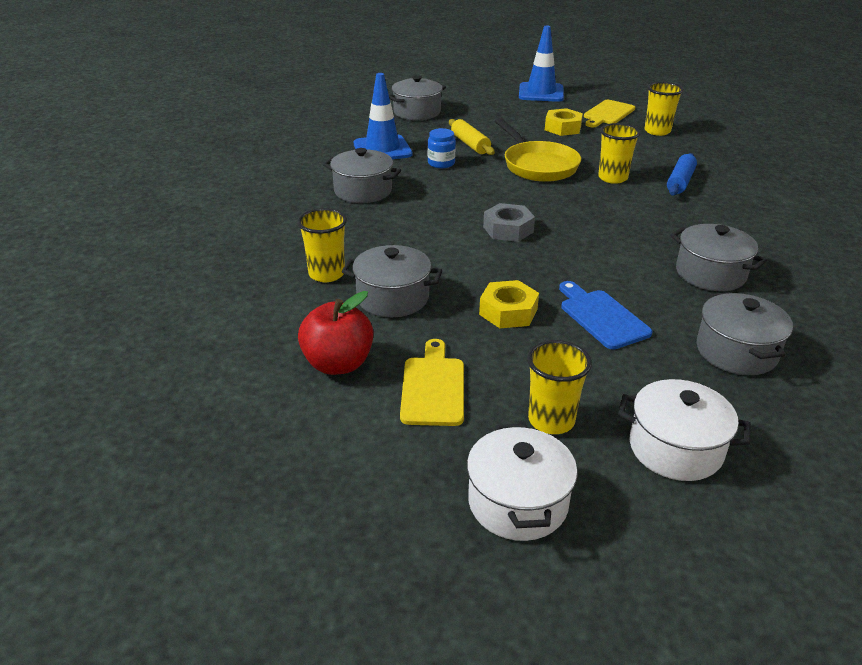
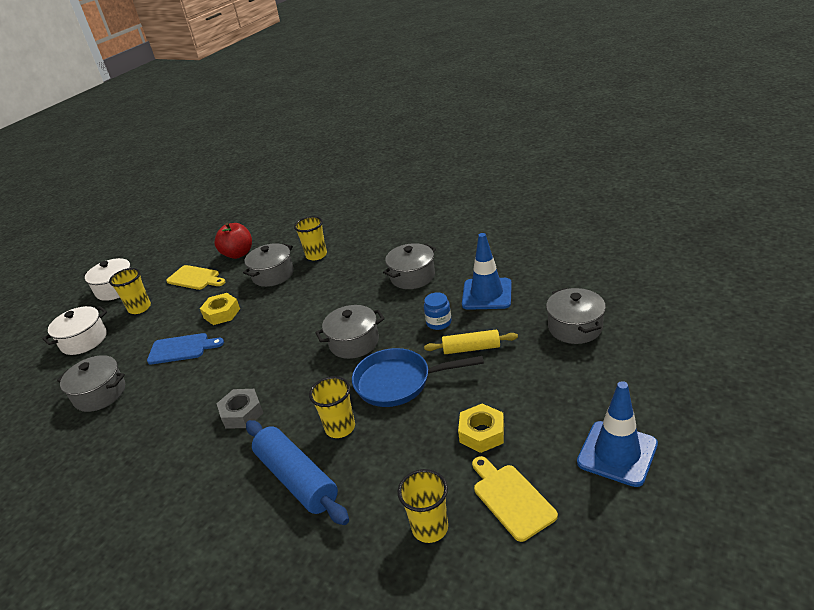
camera: 120 degrees right, 0 degrees up
grey nut [483,203,535,242] -> grey nut moved to [216,389,263,429]
yellow pan [495,118,581,182] -> blue pan [352,348,484,407]
blue rolling pin [667,153,697,196] -> blue rolling pin [246,420,349,525], size x1.61
grey pot [670,224,767,291] -> grey pot moved to [315,305,385,359]

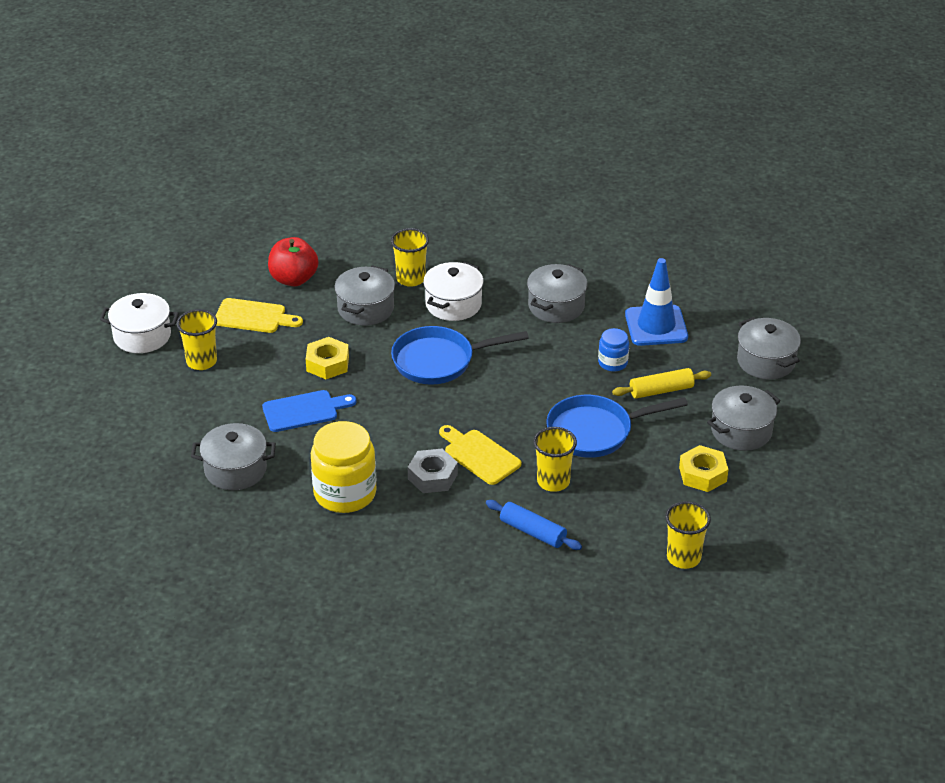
camera: 20 degrees left, 5 degrees up
white pot [42,306,107,355] -> white pot moved to [423,262,484,321]
blue rolling pin [246,420,349,525] -> blue rolling pin [486,500,582,550], size x0.62
grey pot [315,305,385,359] -> grey pot moved to [707,386,781,451]
yellow cutting board [472,456,558,542] -> yellow cutting board moved to [439,425,521,485]
blue traffic cone [577,381,658,487] -> none
none -> yellow jar [311,421,376,513]
none -> blue pan [391,326,529,385]

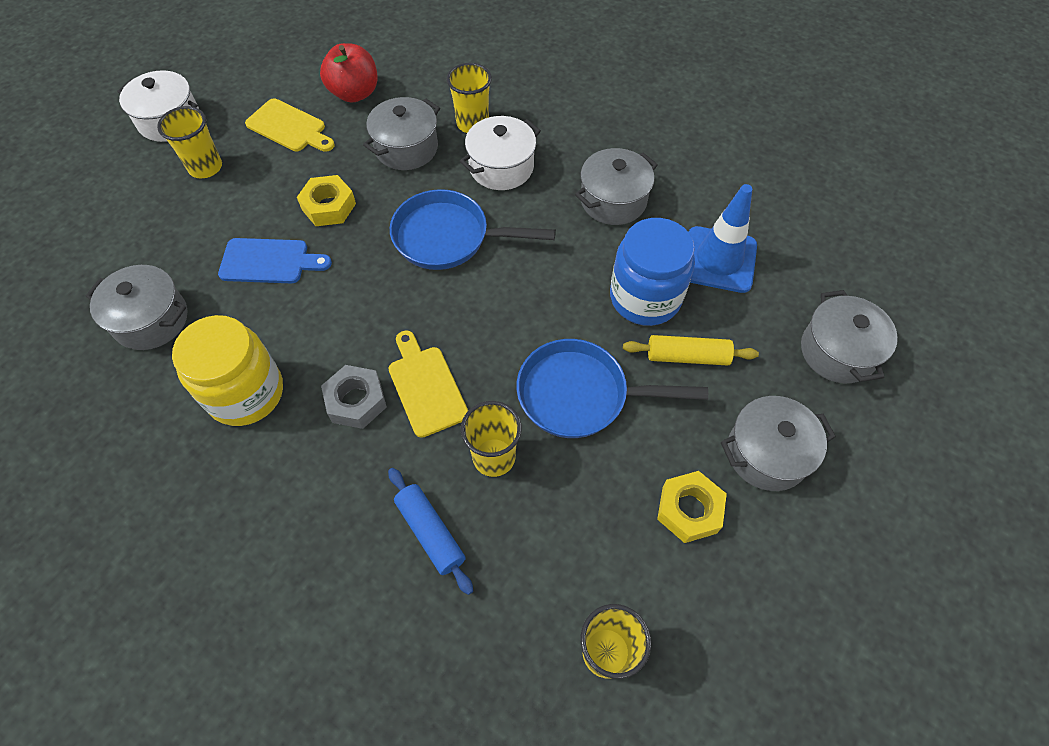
camera: 20 degrees right, 20 degrees up
blue jar [598,328,629,372] -> blue jar [610,218,695,326], size x1.96

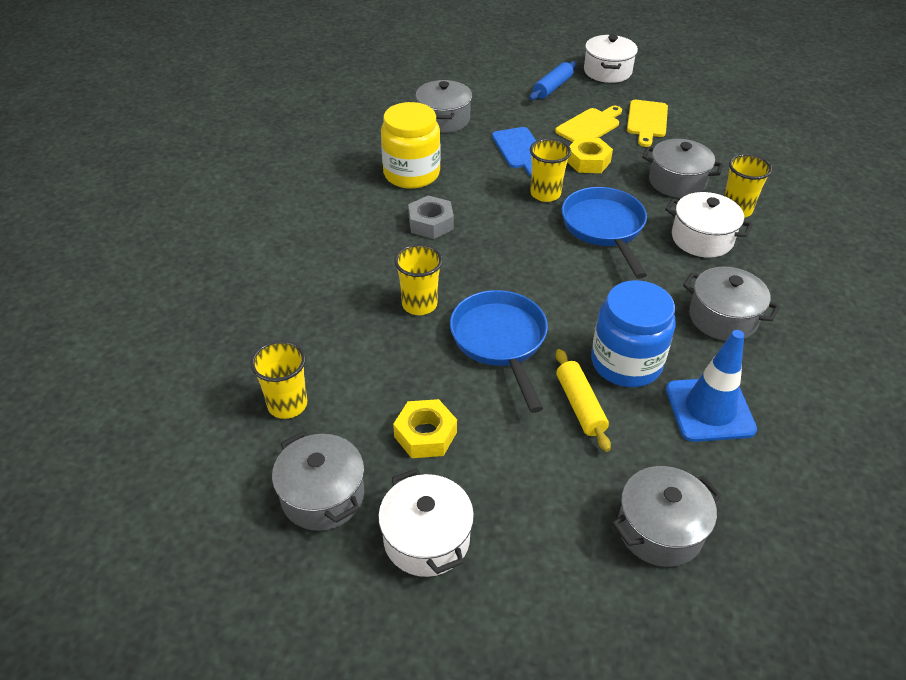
camera: 70 degrees right, 15 degrees down
yellow cup [157,106,222,178] -> yellow cup moved to [530,138,571,202]
red apple [320,43,378,103] -> none
yellow cutting board [388,330,468,438] -> yellow cutting board moved to [555,106,622,142]
blue rolling pin [388,468,473,595] -> blue rolling pin moved to [529,61,577,100]
grey pot [721,396,836,491] -> grey pot moved to [272,431,364,531]
none -> white pot [378,468,474,577]

